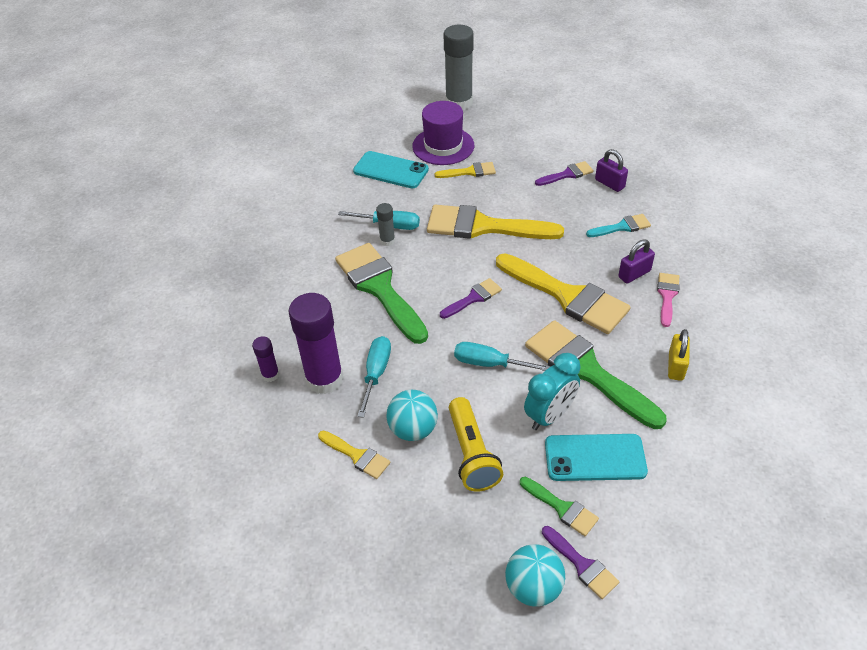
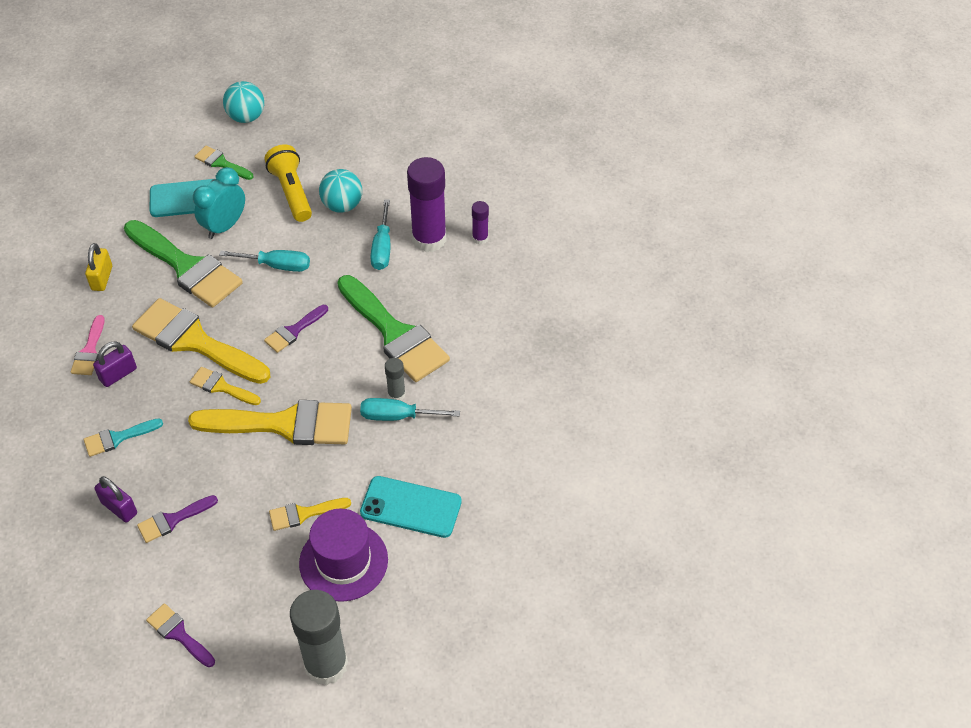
camera: 170 degrees right, 5 degrees up
yellow brush [318,430,390,479] -> yellow brush moved to [190,367,261,405]
purple brush [542,526,619,599] -> purple brush moved to [146,603,215,667]

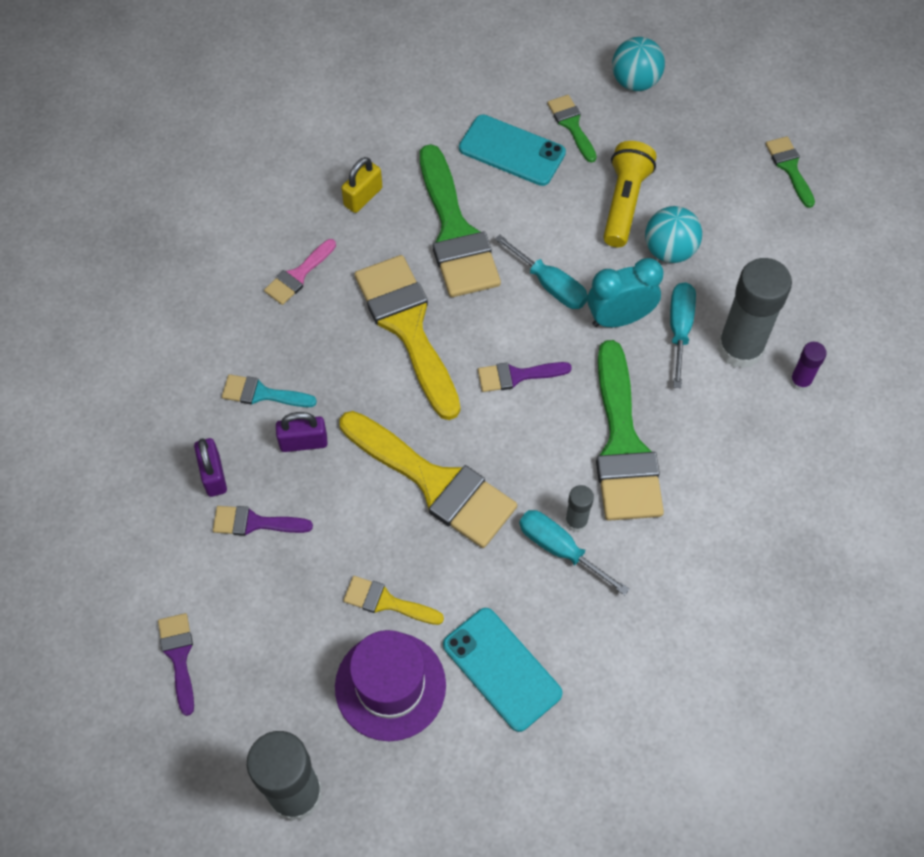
camera: 35 degrees right, 10 degrees up
purple padlock [93,341,137,387] -> purple padlock moved to [276,412,328,452]
yellow brush [190,367,261,405] -> none
turquoise clock [193,167,245,239] -> turquoise clock moved to [587,258,664,327]
turquoise screwdriver [370,199,391,270] -> turquoise screwdriver turned 150 degrees clockwise [670,282,696,388]
purple glue stick [407,157,446,252] -> grey glue stick [718,258,792,369]
none -> green brush [766,136,815,208]

